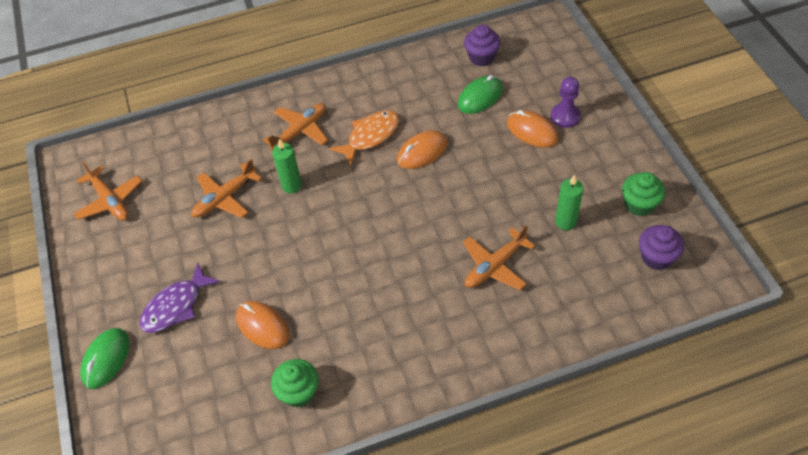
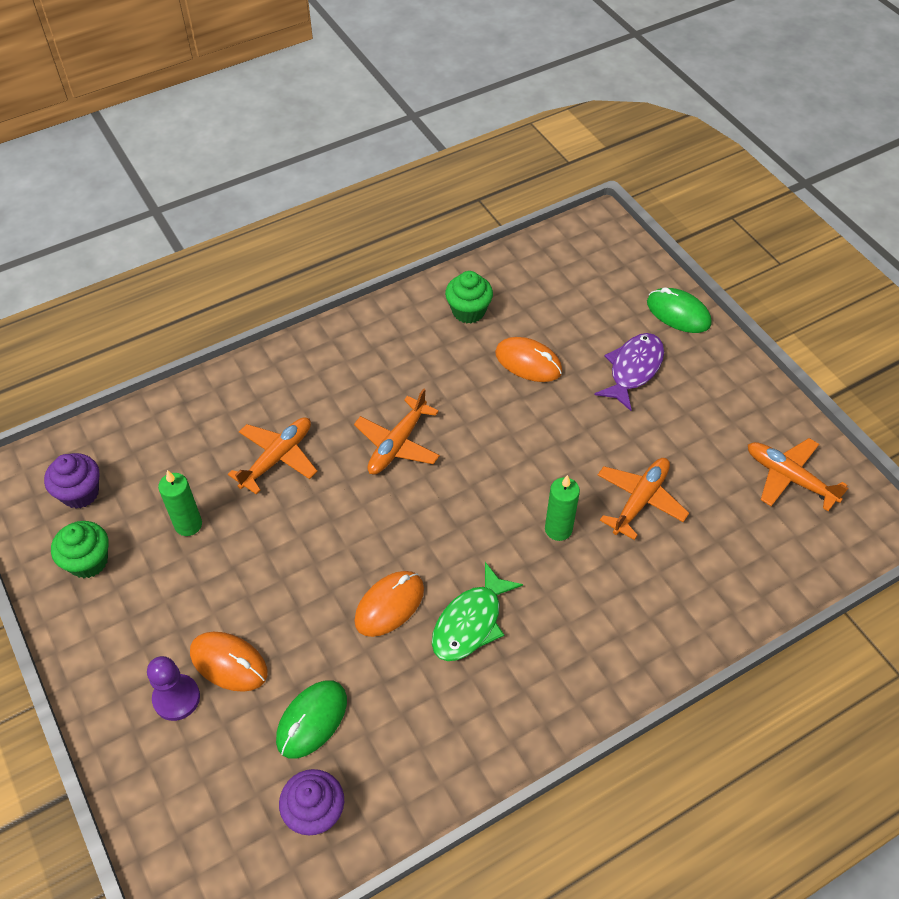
camera: 165 degrees right, 0 degrees up
green mouse [80,328,129,389] -> green mouse turned 60 degrees counterclockwise [647,287,711,333]
orange plane [263,103,328,151] -> orange plane moved to [354,388,440,474]
orange fish [330,111,399,165] -> green fish [432,562,523,661]

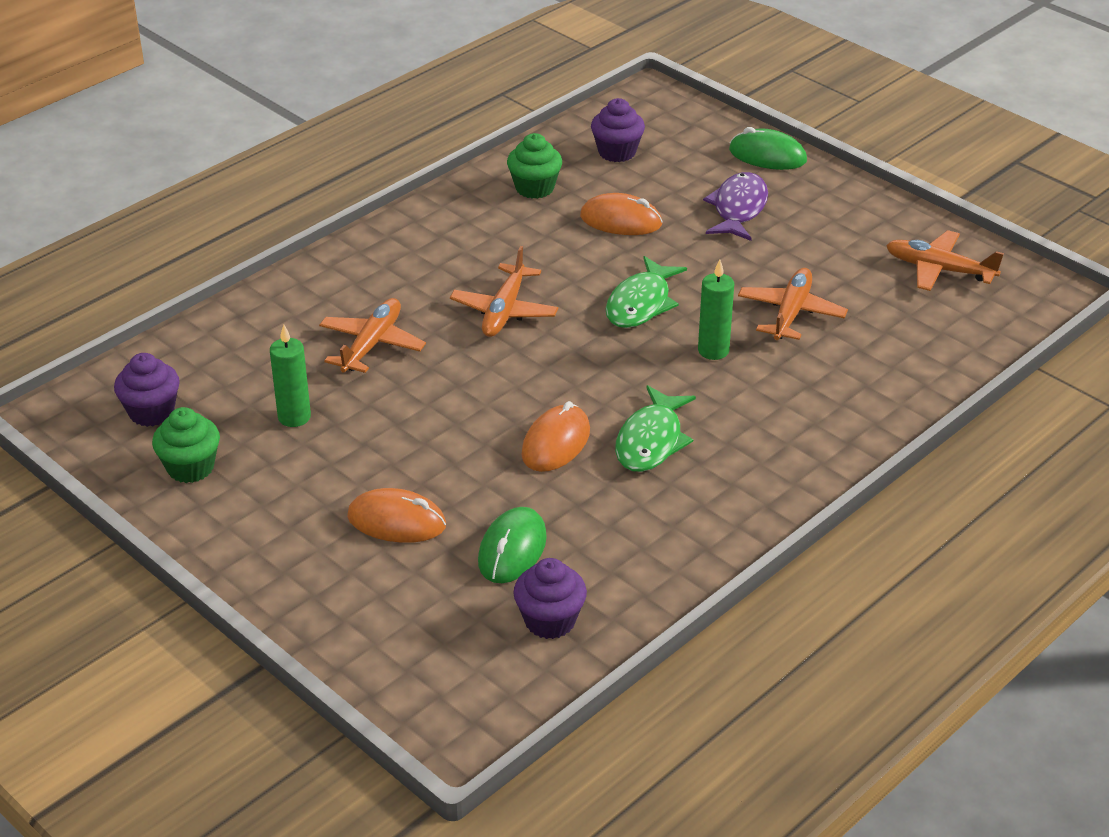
camera: 15 degrees left, 15 degrees down
purple pawn [147,656,200,721] -> none
none -> purple cupcake [591,98,645,162]
none -> green fish [606,256,687,328]

